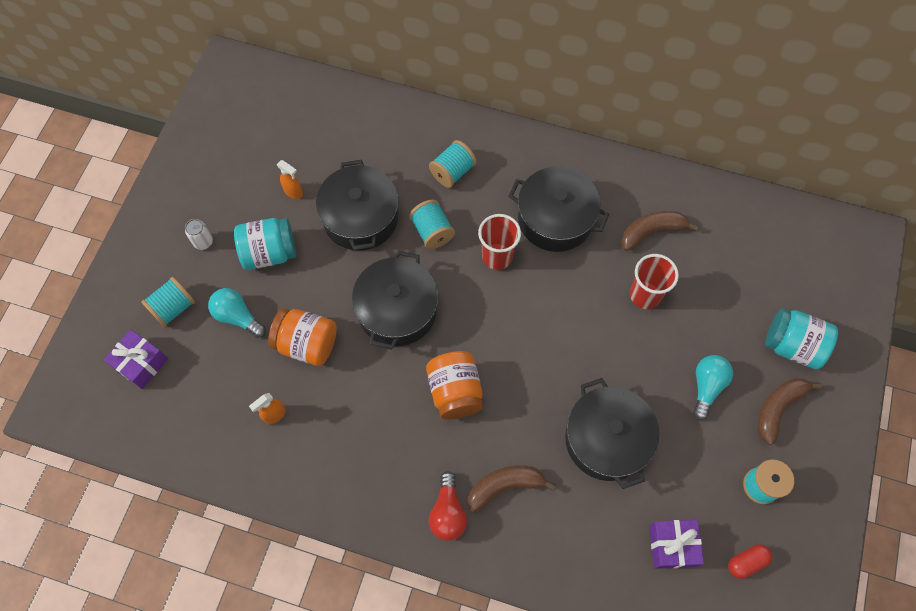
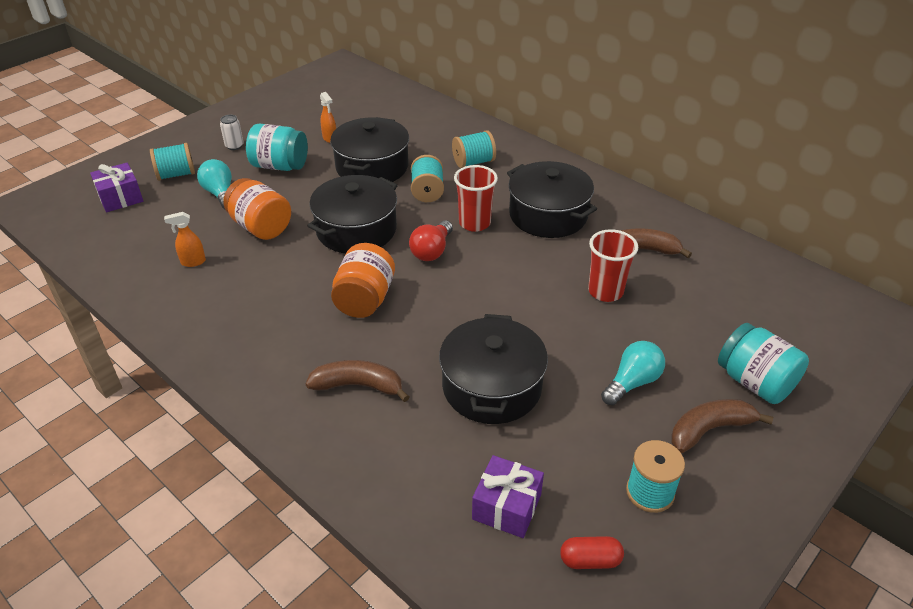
camera: 25 degrees right, 25 degrees down
red light bulb [429,471,467,541] -> red light bulb moved to [409,220,453,261]

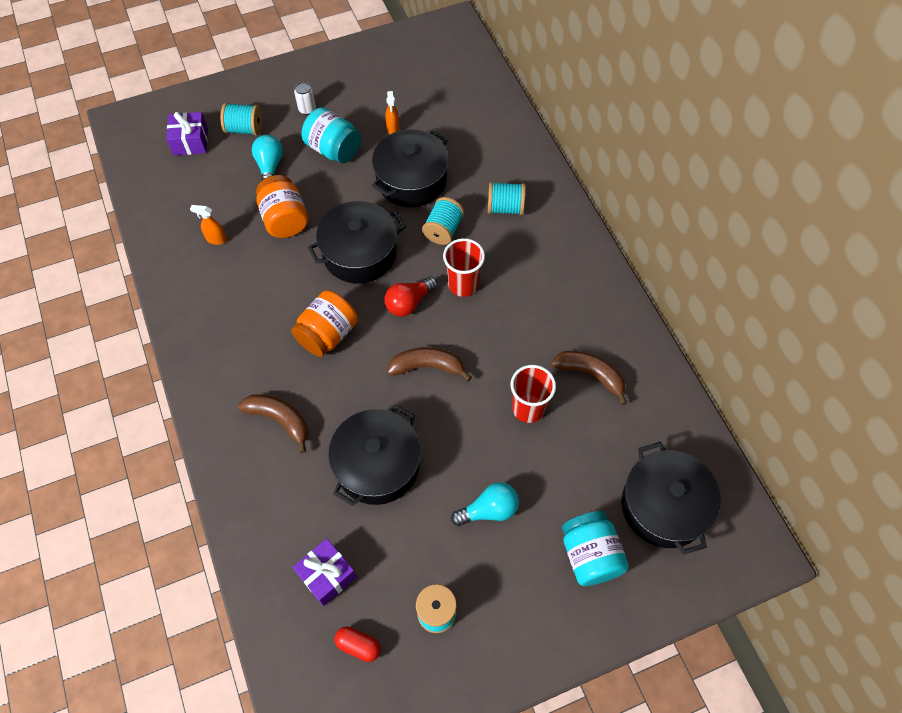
camera: 25 degrees right, 20 degrees up
black pot [507,161,597,238] -> black pot moved to [621,442,721,555]
brown banana [671,399,773,453] -> brown banana moved to [387,347,472,381]

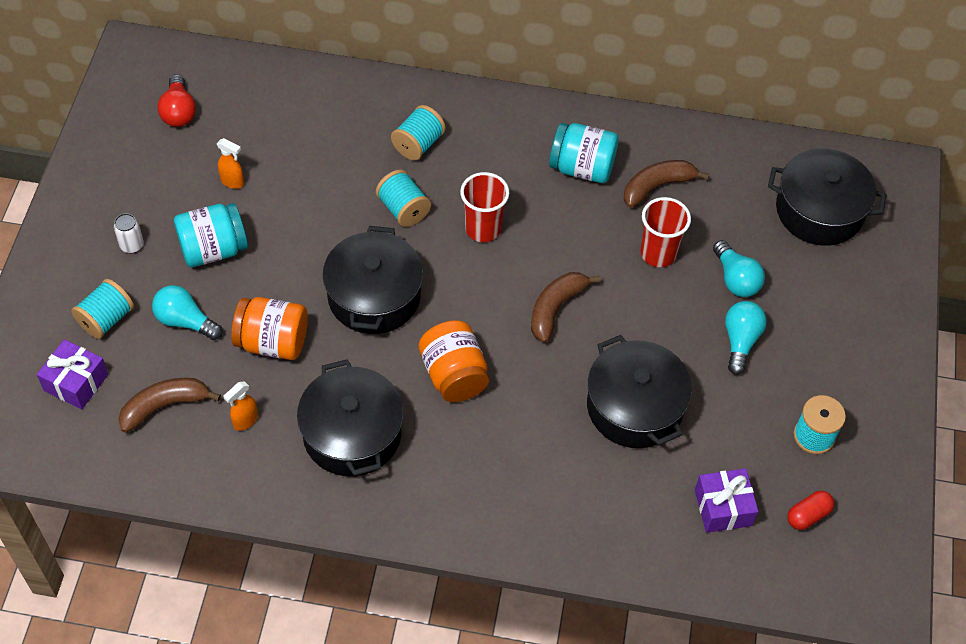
camera: 60 degrees left, 5 degrees down
brown banana [238,394,308,453] -> brown banana moved to [118,378,221,433]
black pot [372,129,449,207] -> black pot moved to [297,359,404,476]
red light bulb [384,277,438,317] -> red light bulb moved to [157,74,196,127]
turquoise jar [562,511,629,586] -> turquoise jar moved to [549,123,619,183]
none -> turquoise light bulb [713,240,765,297]

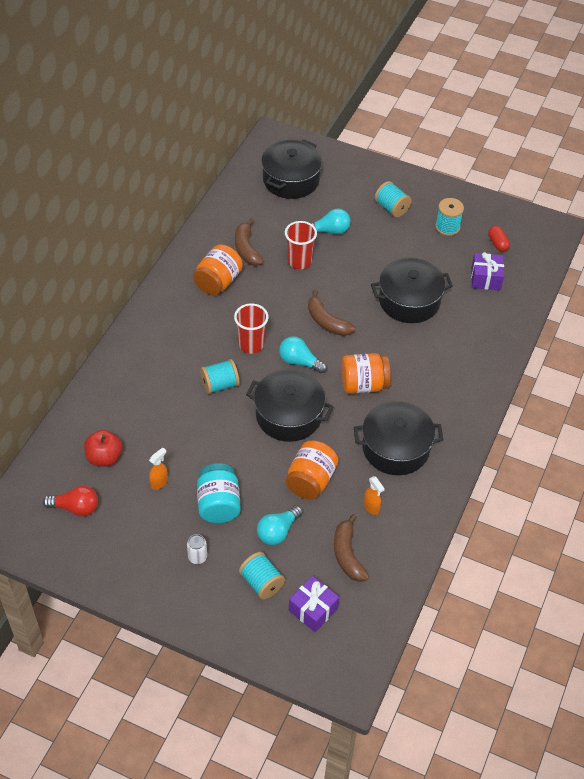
camera: 75 degrees left, 5 degrees down
turquoise spool [391,105,446,161] -> turquoise spool moved to [375,181,412,217]
turquoise jar [549,123,619,183] -> orange jar [193,244,243,295]
turquoise light bulb [725,301,767,375] -> turquoise light bulb moved to [279,336,327,373]
none -> red apple [84,430,122,467]

